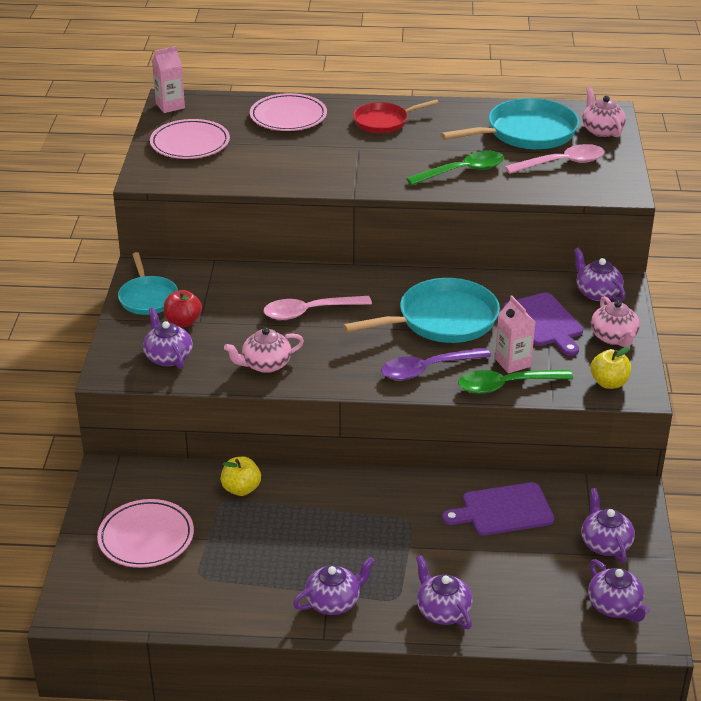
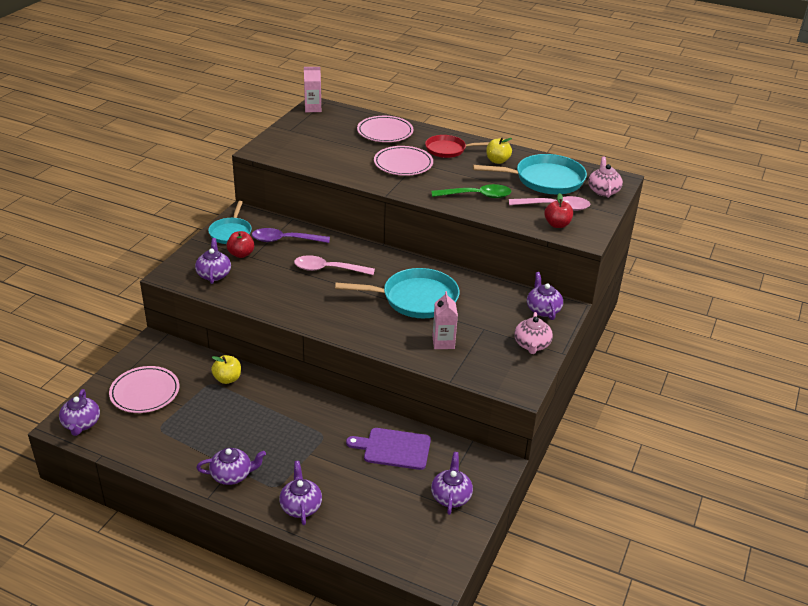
camera: 20 degrees right, 0 degrees up
pink plate [150,119,230,159] -> pink plate moved to [374,146,433,176]
pink teapot [224,327,304,373] -> none
purple spoon [381,348,491,380] -> purple spoon moved to [252,228,330,243]
green spoon [458,369,573,394] -> none
purple cutting board [503,292,583,356] -> none
purple teapot [588,559,650,622] -> purple teapot moved to [59,389,100,436]
yellow apple [591,346,631,389] -> yellow apple moved to [486,138,512,164]
none -> red apple [544,193,573,228]

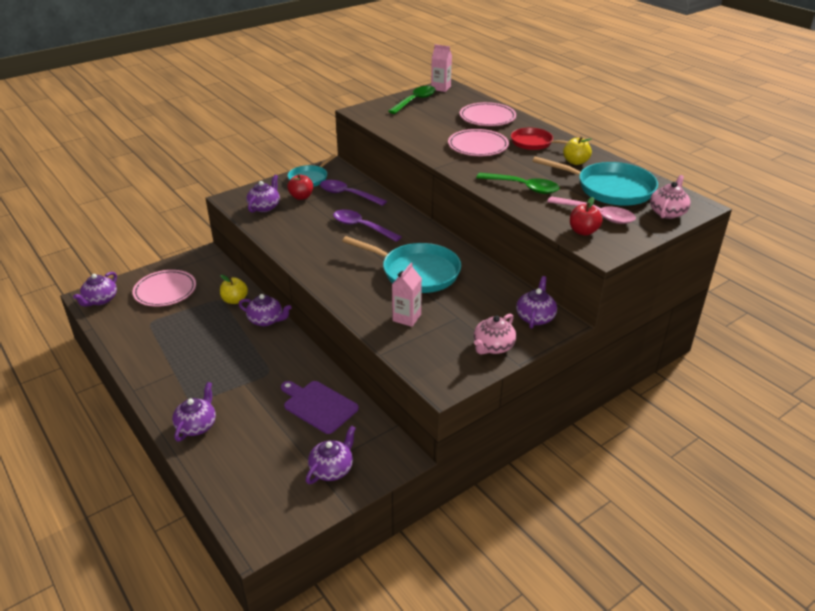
camera: 30 degrees right, 0 degrees up
purple teapot [196,448,266,485] -> purple teapot moved to [239,294,292,326]
pink spoon [294,255,375,275] -> purple spoon [333,209,402,242]
none -> green spoon [388,86,436,114]

